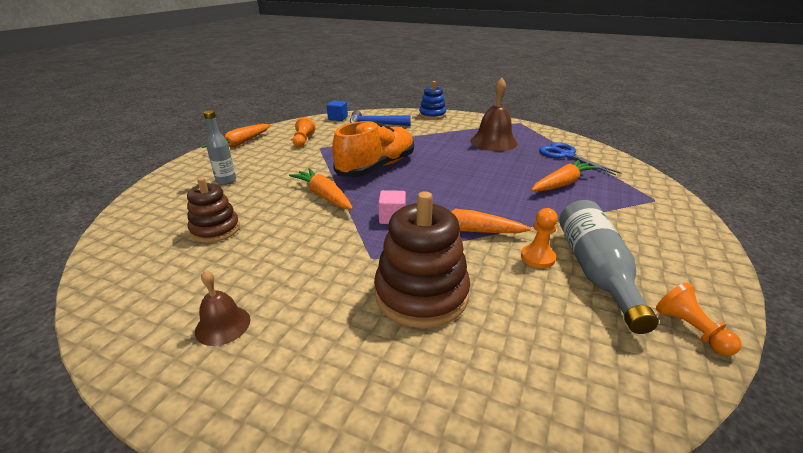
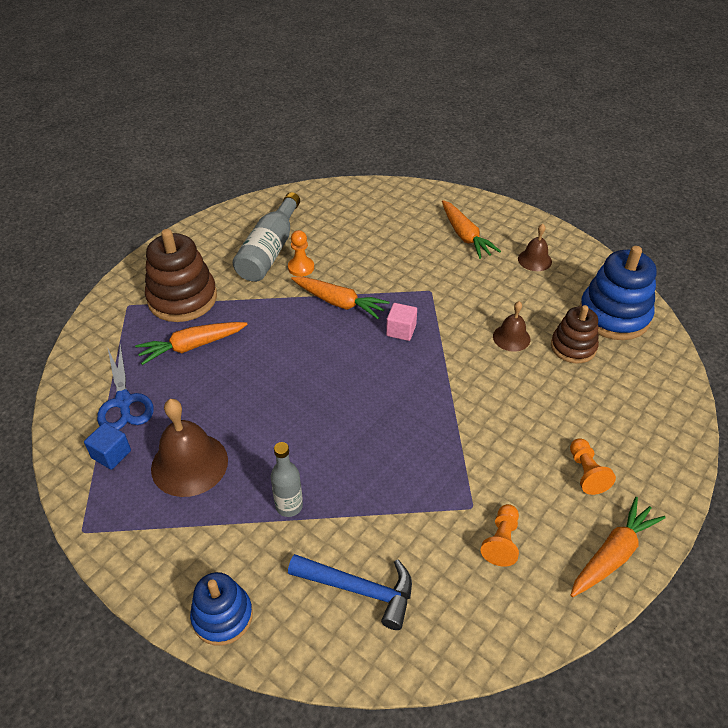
camera: 165 degrees left, 15 degrees up
grey bottle [203,110,236,185] -> grey bottle moved to [271,442,303,517]
orange carrot [289,168,353,210] -> orange carrot moved to [442,200,501,259]
blue cube [327,100,348,121] -> blue cube moved to [84,423,131,470]
orange shoe [332,121,414,177] -> none
brown stacking toy [374,192,470,328] -> brown stacking toy moved to [145,229,217,322]
orange pawn [656,282,742,356] -> orange pawn moved to [570,438,616,495]
none -> brown bell [493,301,530,352]
none -> blue stacking toy [580,246,657,340]

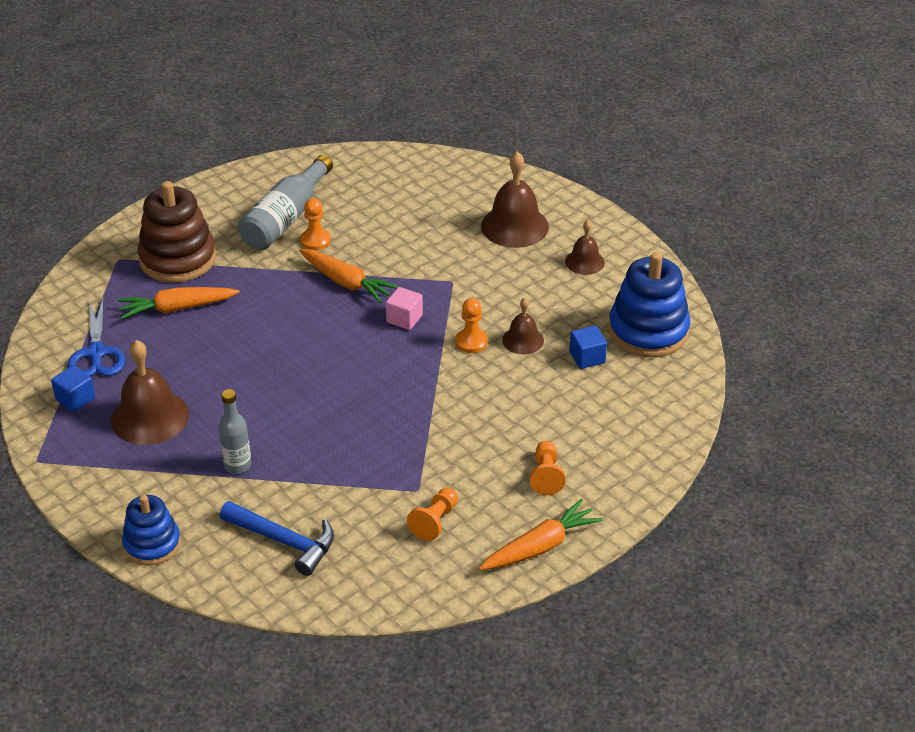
camera: 10 degrees right, 5 degrees down
orange carrot [442,200,501,259] -> brown bell [481,151,549,248]
brown stacking toy [551,305,599,363] -> blue cube [570,326,607,369]
none -> orange pawn [456,298,488,353]

